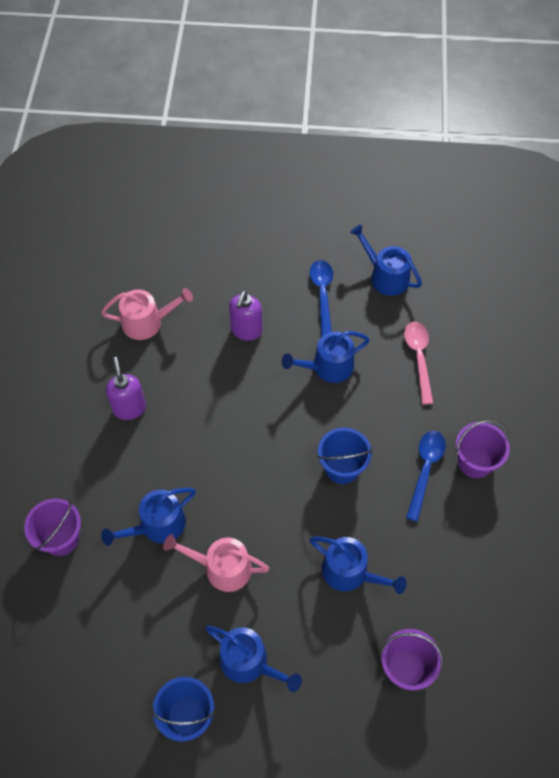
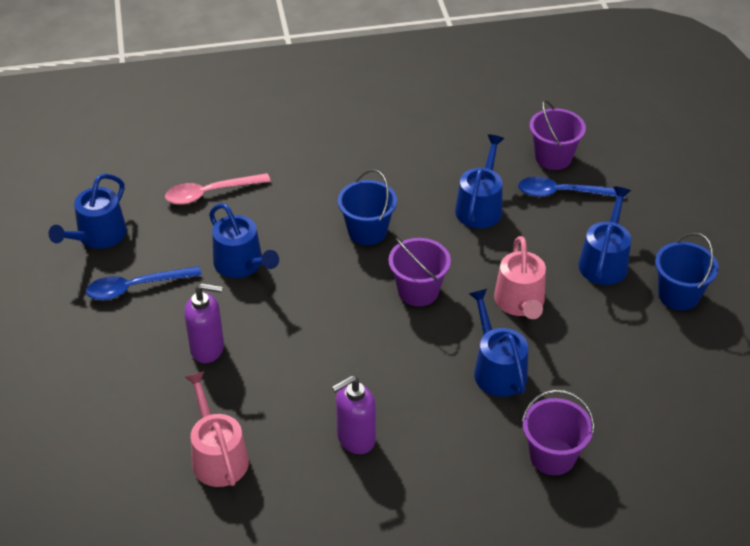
camera: 105 degrees left, 15 degrees down
blue watering can [101,488,196,546] -> blue watering can turned 150 degrees counterclockwise [469,289,528,397]
blue spoon [406,431,446,522] -> blue spoon moved to [518,176,625,198]
purple bucket [456,420,510,478] -> purple bucket moved to [389,237,451,306]

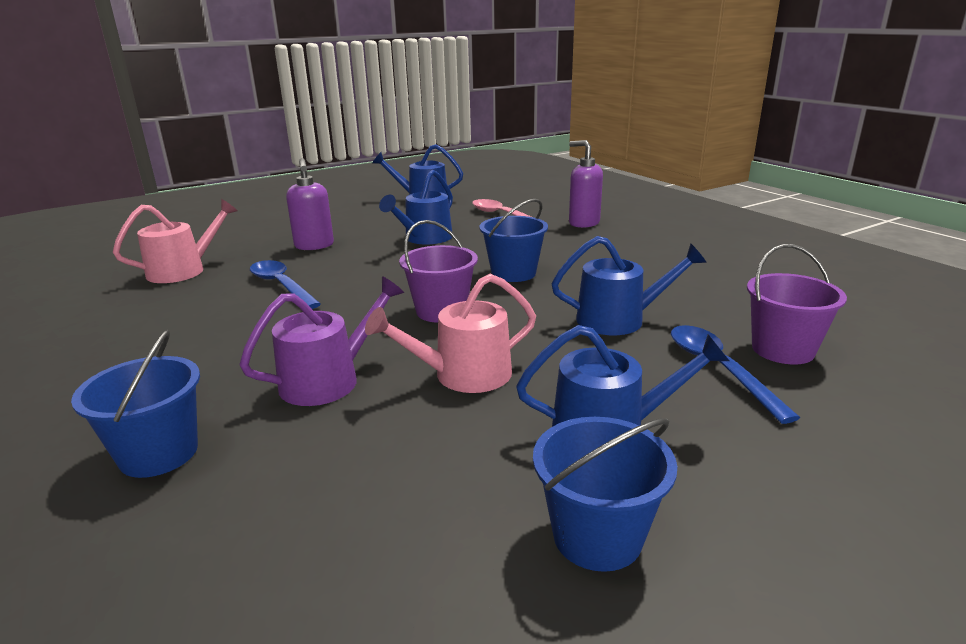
camera: 70 degrees right, 20 degrees down
blue spoon [86,266,202,300] -> blue spoon moved to [250,260,321,309]
purple soap dispenser [332,376,376,454] -> purple soap dispenser moved to [569,140,603,228]
blue watering can [469,289,528,397] -> purple watering can [239,276,404,406]
purple bucket [522,390,595,475] -> blue bucket [71,330,200,478]

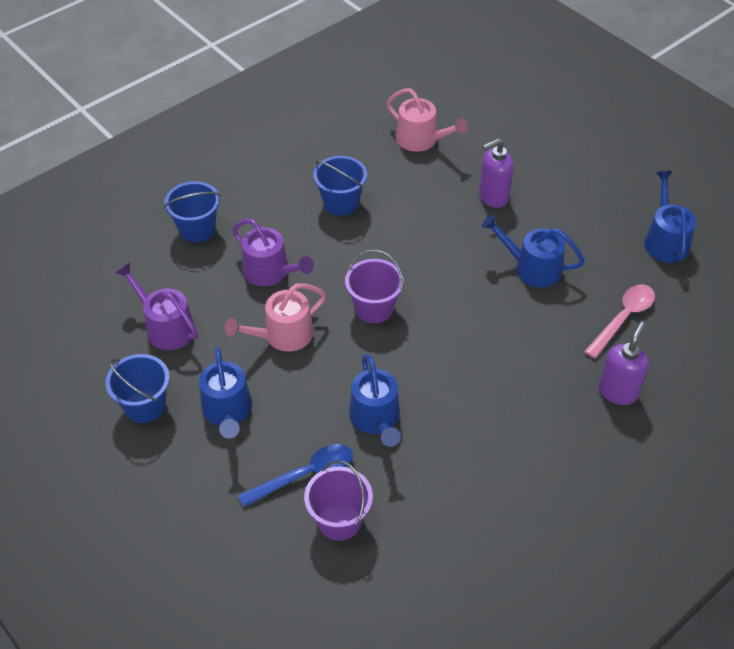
camera: 80 degrees right, 25 degrees up
blue spoon [250,260,321,309] -> none
pink watering can [365,274,536,393] -> pink watering can turned 90 degrees counterclockwise [225,283,326,352]
blue bucket [479,199,548,282] -> blue bucket moved to [313,156,367,216]
none -> purple watering can [116,262,198,350]

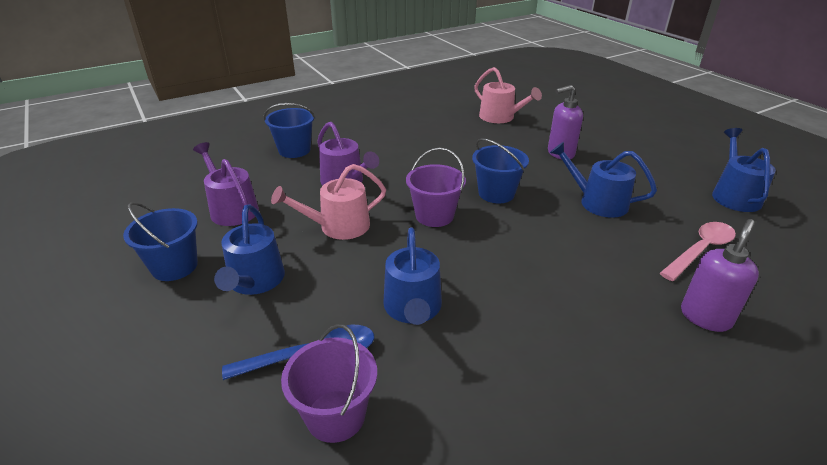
camera: 10 degrees right, 15 degrees down
blue bucket [313,156,367,216] -> blue bucket moved to [472,138,529,204]

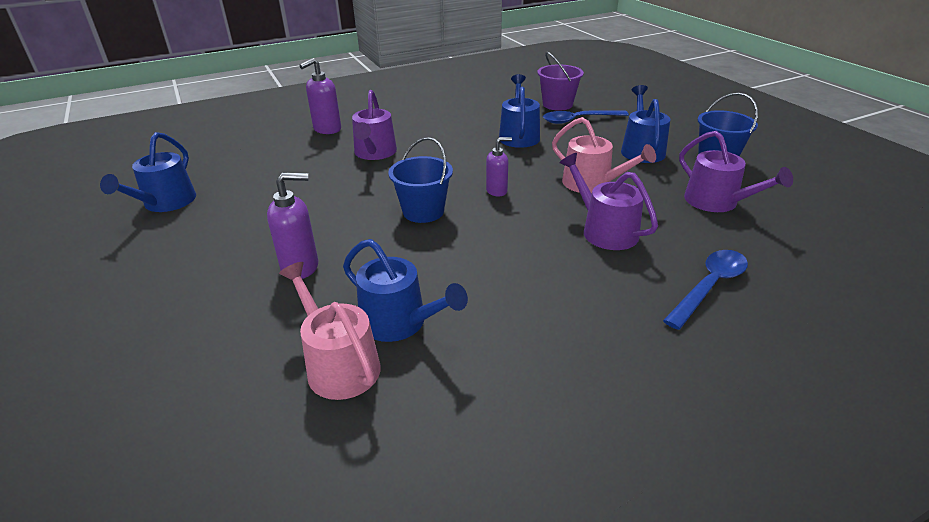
camera: 175 degrees left, 0 degrees up
blue bucket [264,103,315,158] -> blue spoon [663,250,748,330]
pink watering can [271,164,386,240] -> pink watering can turned 60 degrees clockwise [552,117,656,194]
purple bucket [406,147,466,227] -> purple soap dispenser [486,137,512,197]
blue watering can [550,142,657,218] -> blue watering can moved to [343,239,468,342]
pink spoon [660,222,736,281] -> none
none -> purple watering can [352,90,397,160]

